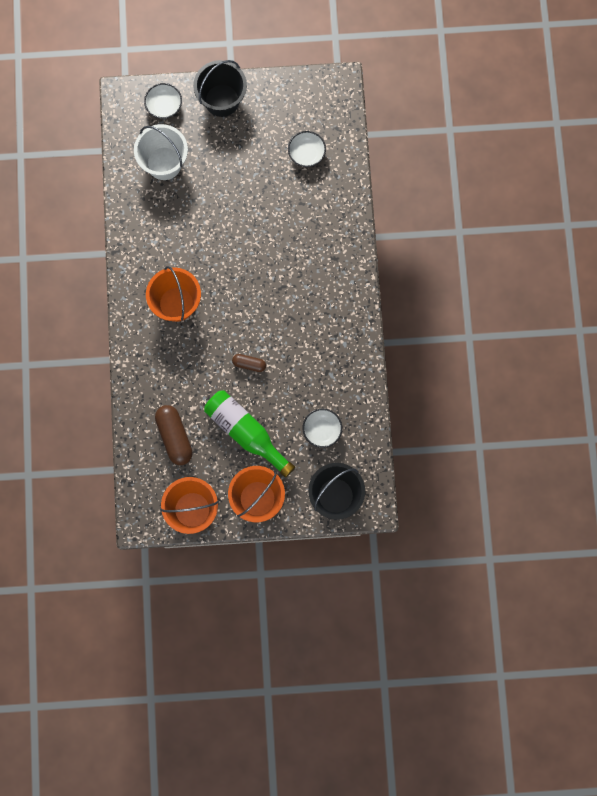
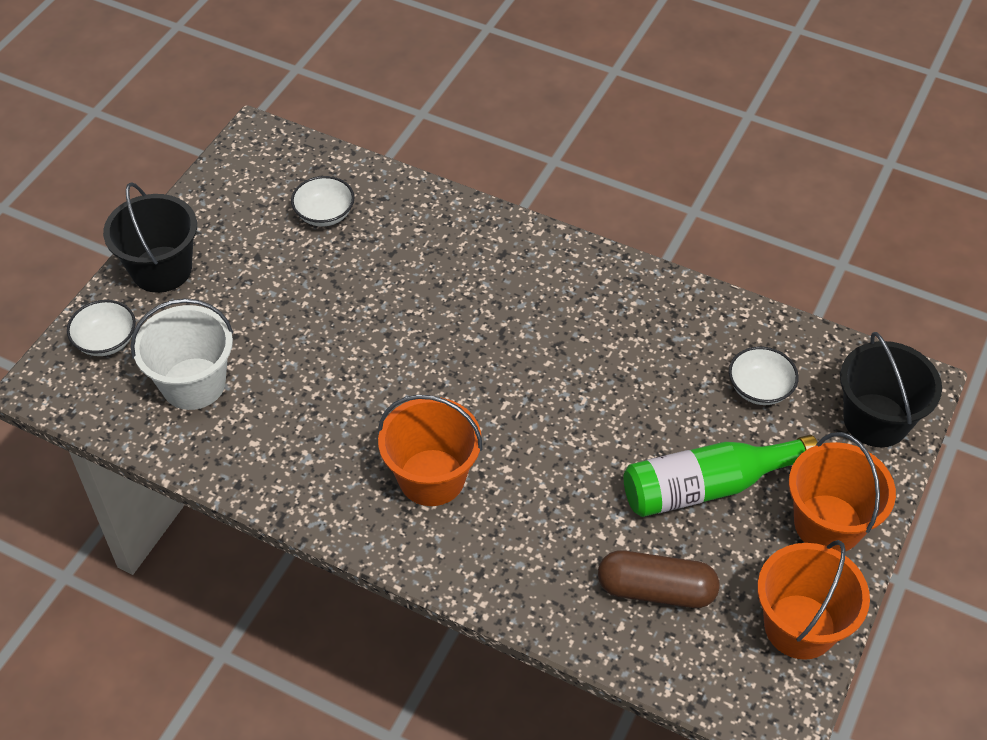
camera: 60 degrees left, 25 degrees down
brown capsule [232,354,266,372] -> none

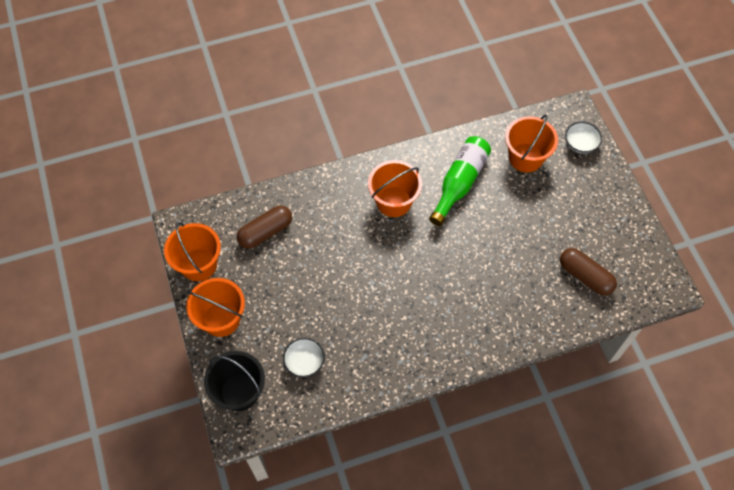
camera: 135 degrees right, 10 degrees up
black bucket [103,182,197,293] -> none
white bucket [131,299,233,410] -> orange bucket [505,114,558,172]
white bowl [291,176,355,227] -> brown capsule [560,248,617,296]
green bottle [624,435,818,517] -> green bottle moved to [429,136,491,226]

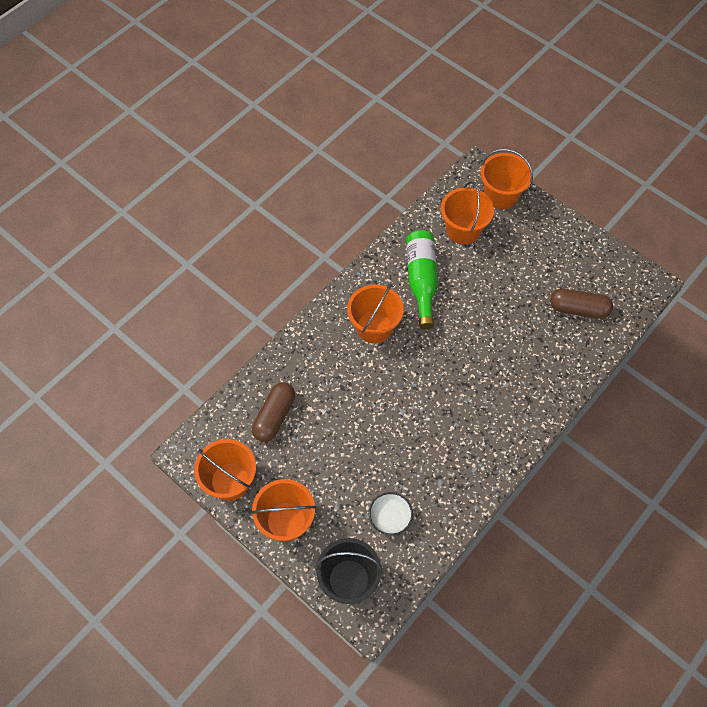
camera: 30 degrees left, 0 degrees up
white bowl [565,122,602,154] -> orange bucket [480,149,533,209]

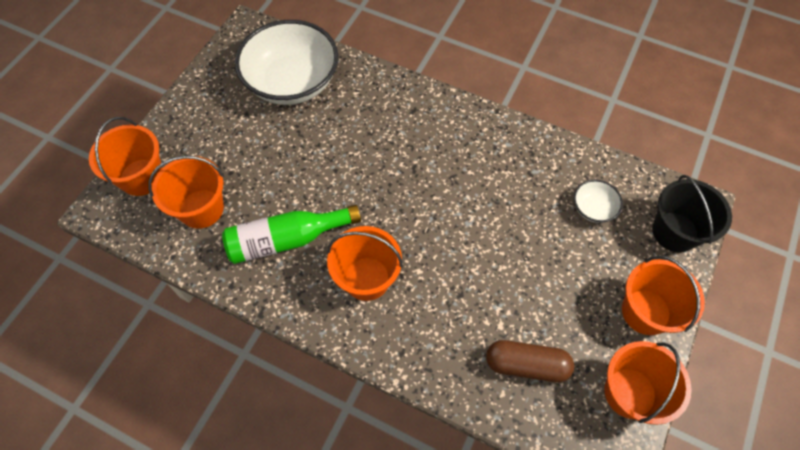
camera: 105 degrees left, 0 degrees up
brown capsule [550,288,613,319] -> white bowl [235,20,338,105]

